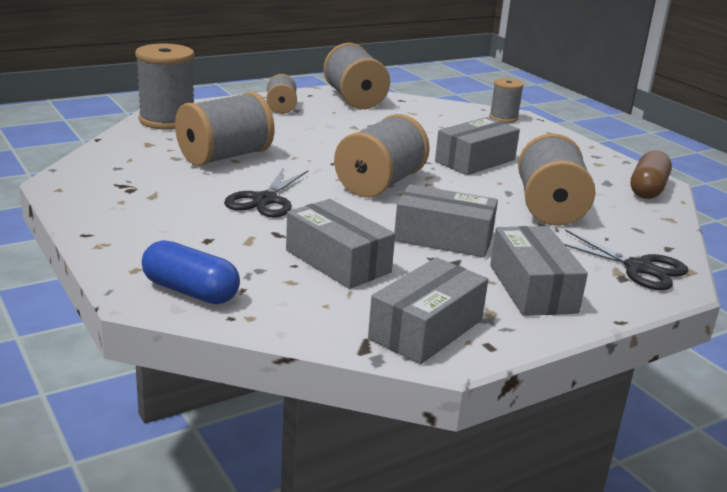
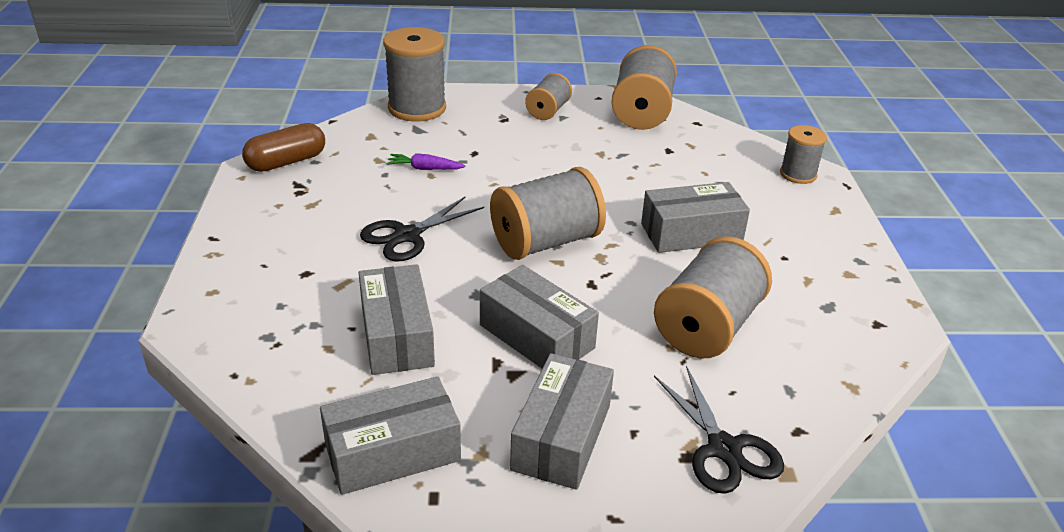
camera: 30 degrees right, 10 degrees up
blue capsule [142,240,240,304] -> none
grey spool [175,92,275,166] -> purple carrot [386,153,465,170]
brown capsule [631,151,672,199] -> brown capsule moved to [242,123,325,172]

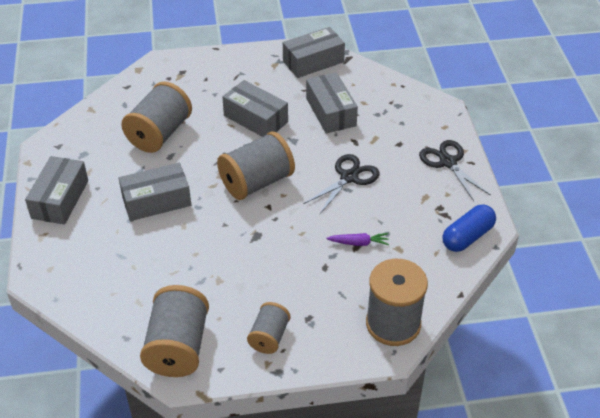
camera: 175 degrees right, 10 degrees up
brown capsule [242,123,325,172] -> blue capsule [443,204,496,252]
grey box [510,353,614,490] -> grey box moved to [25,156,88,225]
black scissors [654,366,784,494] -> black scissors moved to [419,140,491,201]
grey spool [780,125,827,184] -> none

